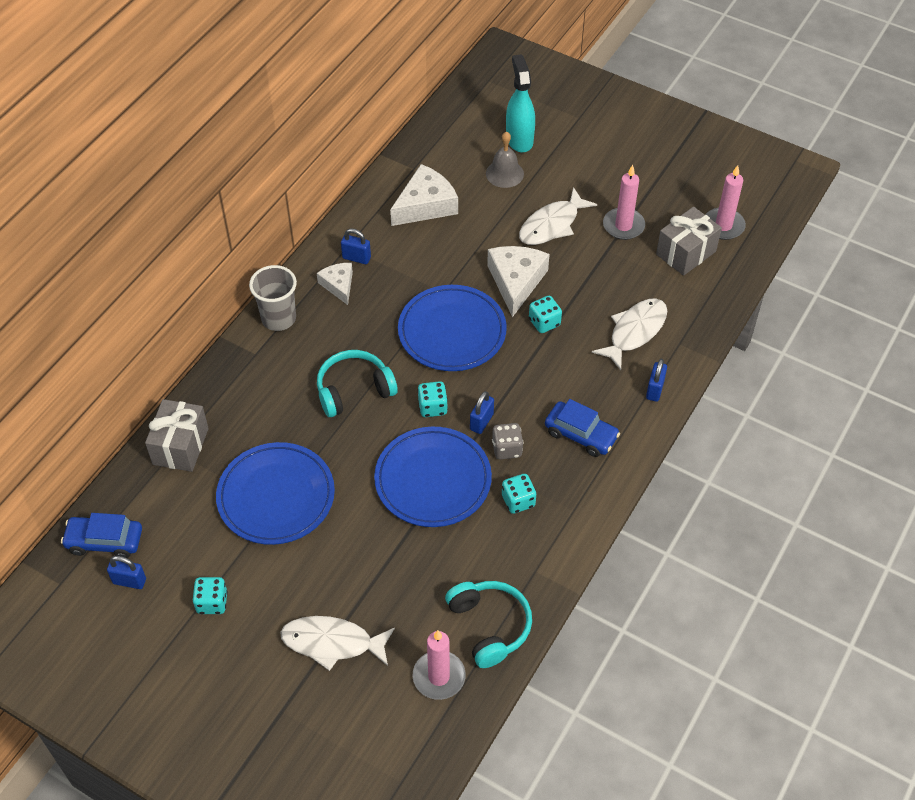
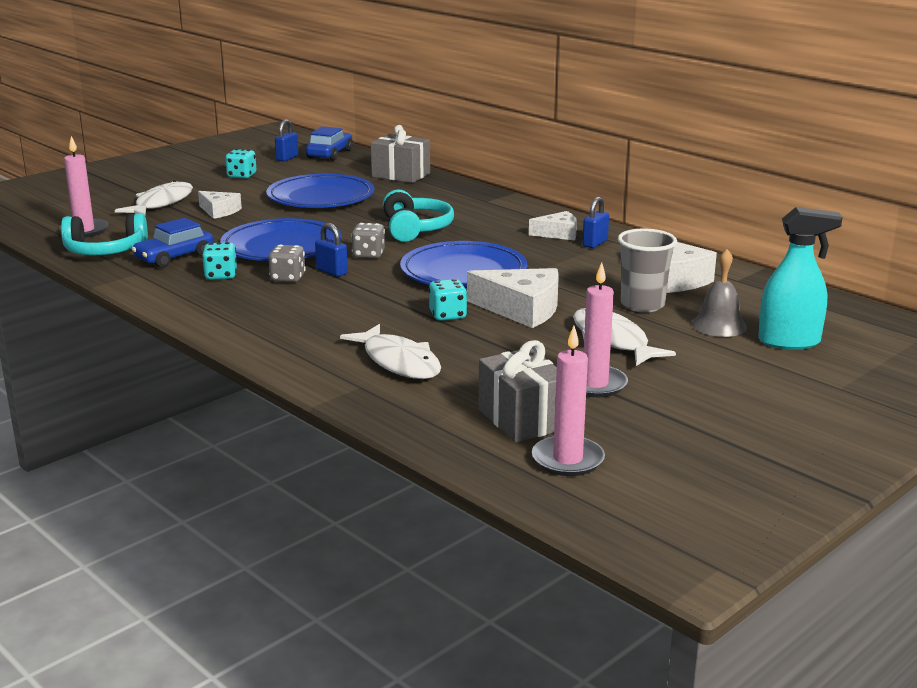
camera: 105 degrees right, 30 degrees down
grey cup [249,265,297,331] -> grey cup moved to [618,229,677,313]
turquoise dice [417,381,448,417] -> grey dice [351,223,385,258]
blue car [545,399,620,457] -> blue car moved to [132,218,214,268]
blue padlock [646,359,667,402] -> none
none -> white cheese [198,191,242,219]

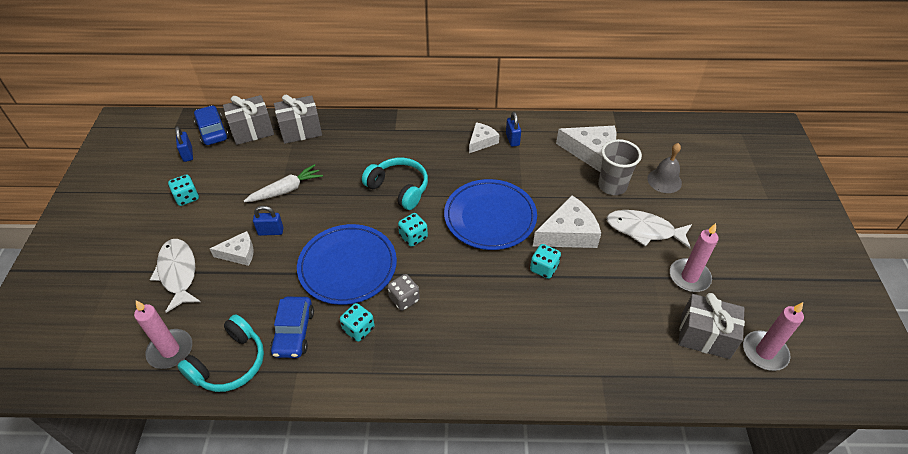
camera: 45 degrees left, 25 degrees up
blue plate [266,174,374,208] -> white carrot [244,164,323,202]
blue padlock [315,223,348,277] -> blue padlock moved to [253,206,284,236]
white fish [340,324,441,379] -> none
grey dice [351,223,385,258] -> turquoise dice [398,213,428,247]
turquoise spray bottle [758,207,843,350] -> none
none -> grey gift [223,95,274,145]

